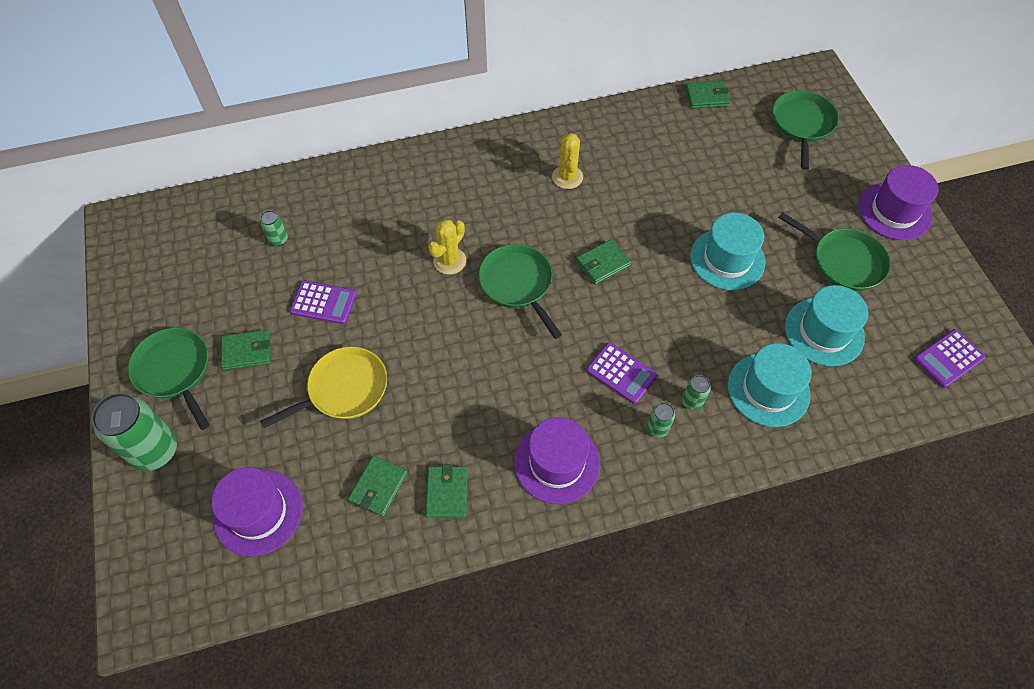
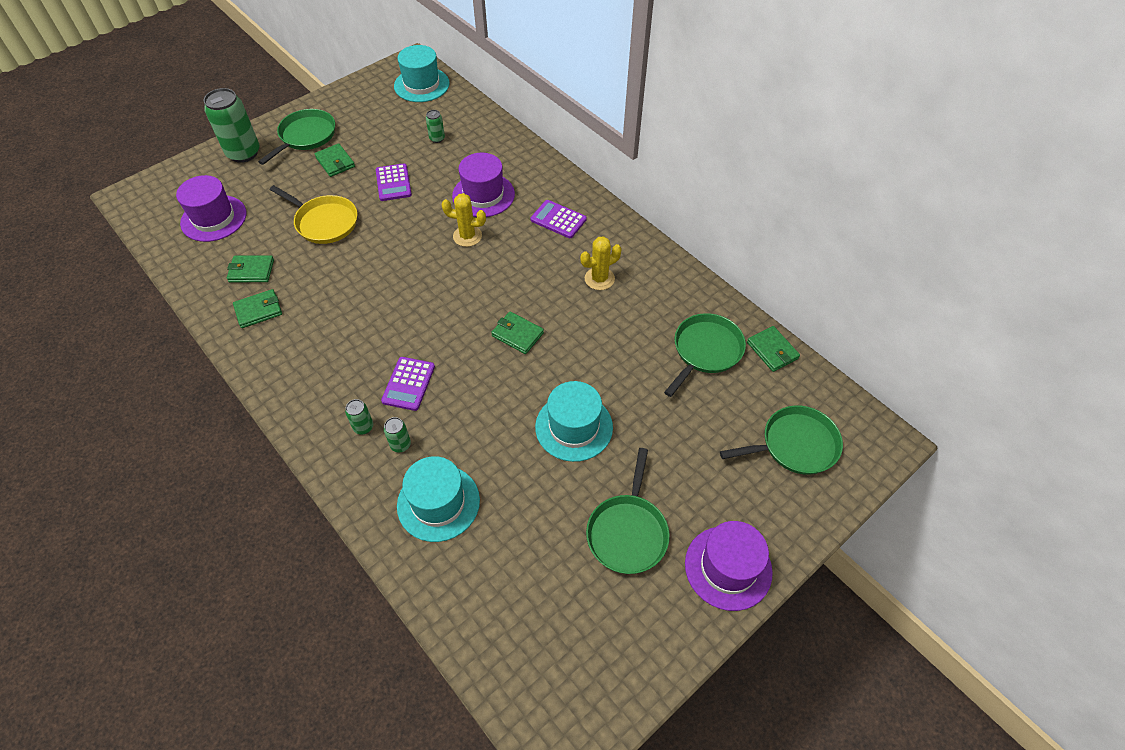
camera: 65 degrees right, 5 degrees down
green pan [479,244,562,339] -> green pan moved to [664,313,746,397]
purple hat [514,417,600,504] -> purple hat moved to [452,153,515,217]
turquoise hat [785,285,868,366] -> turquoise hat moved to [394,45,450,102]
purple calculator [914,329,985,388] -> purple calculator moved to [531,200,587,238]

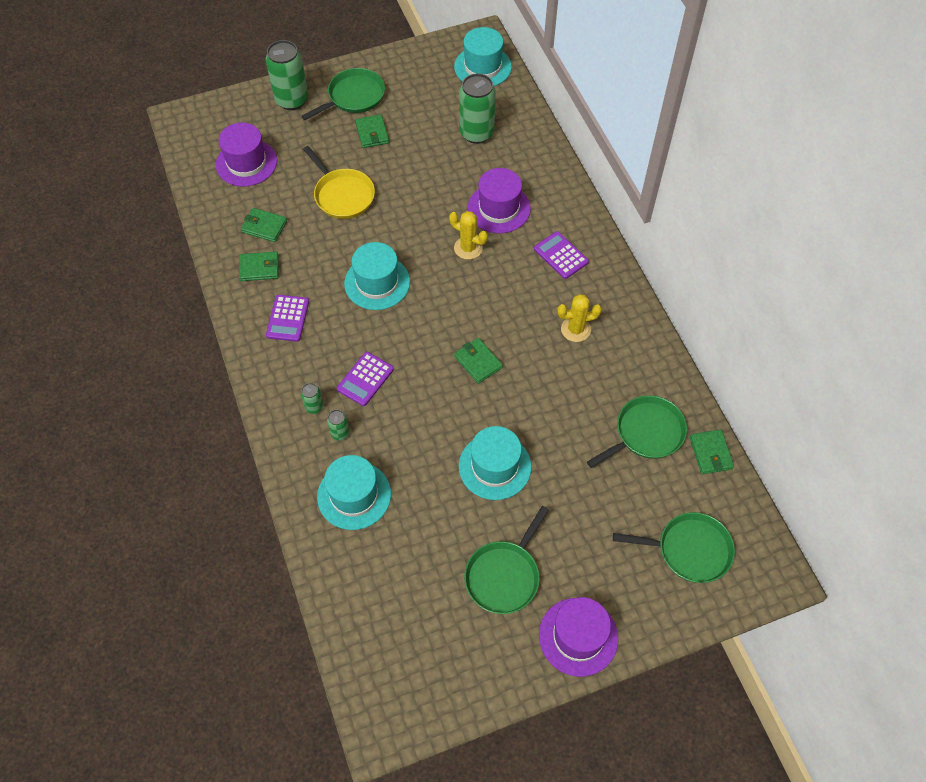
camera: 20 degrees right, 5 degrees up
purple calculator [376,163,412,201] -> purple calculator moved to [266,295,309,342]
green can [426,110,445,143] -> green can [459,73,496,144], size x2.16
none -> turquoise hat [344,242,410,310]

